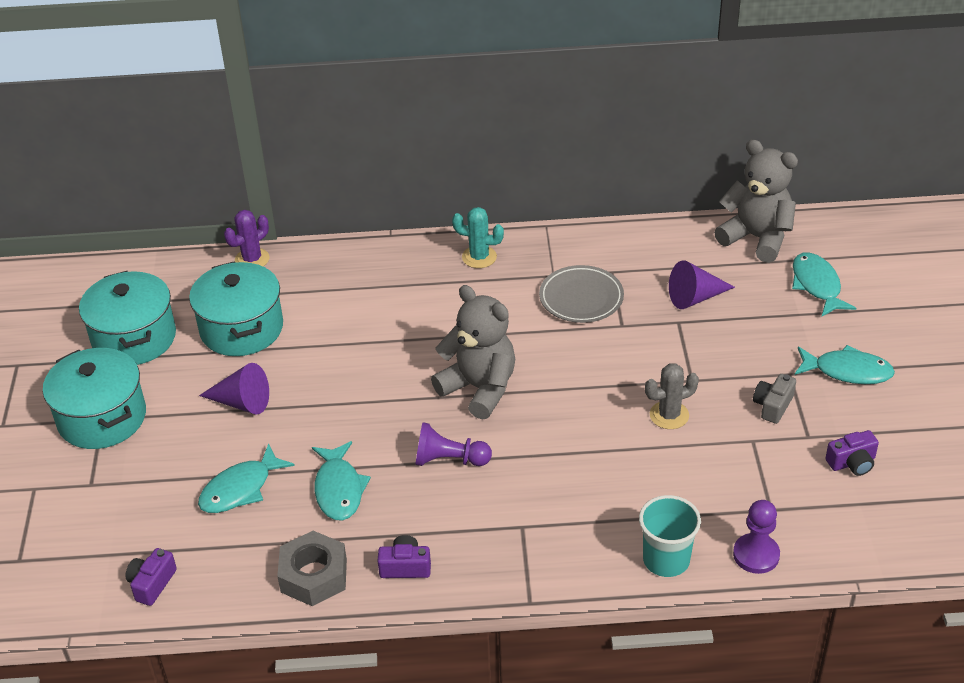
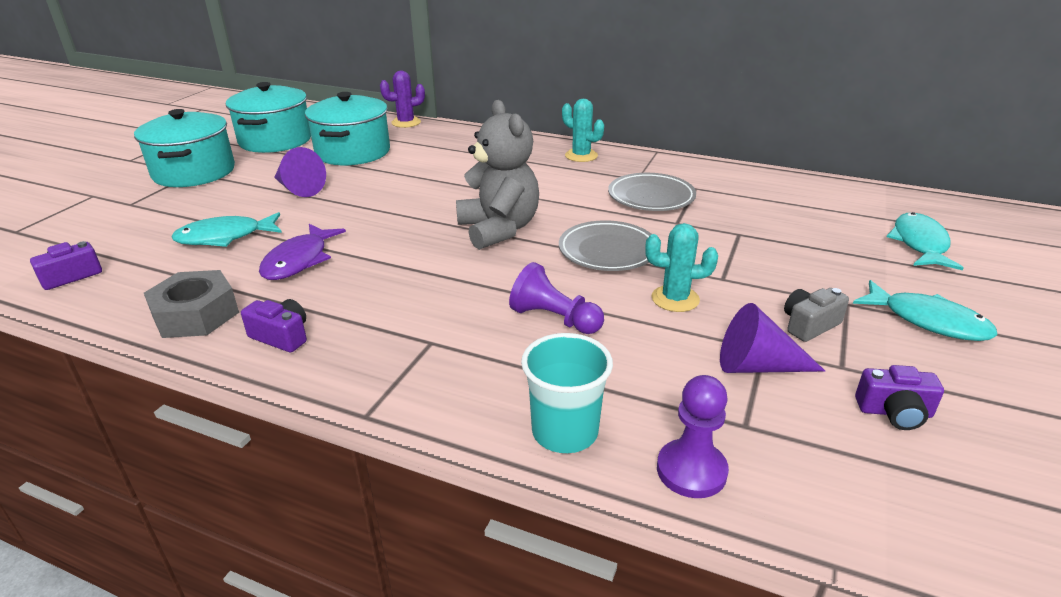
camera: 25 degrees right, 10 degrees down
turquoise fish [312,441,371,521] -> purple fish [259,224,346,280]
purple pawn [415,423,492,466] -> purple pawn moved to [509,262,604,334]
grey cactus [645,363,699,429] -> turquoise cactus [645,223,718,312]
purple cone [669,260,735,309] -> purple cone moved to [720,303,825,373]
grey teddy bear [714,140,798,263] -> none
none -> grey plate [559,220,651,271]

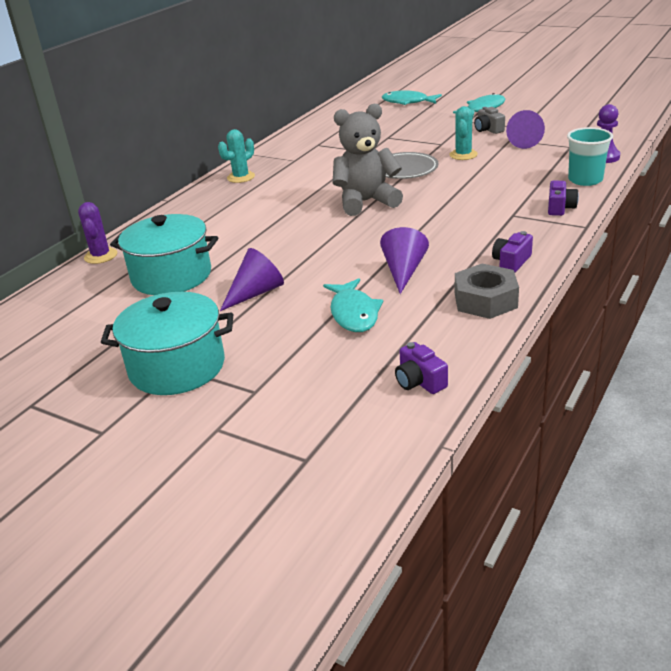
camera: 80 degrees left, 0 degrees up
turquoise pot [226,82,311,153] -> none
purple fish [259,224,346,280] -> purple cone [380,227,429,294]
purple pawn [509,262,604,334] -> none
grey plate [608,173,696,211] -> none
purple camera [855,365,944,430] -> purple camera moved to [548,181,579,216]

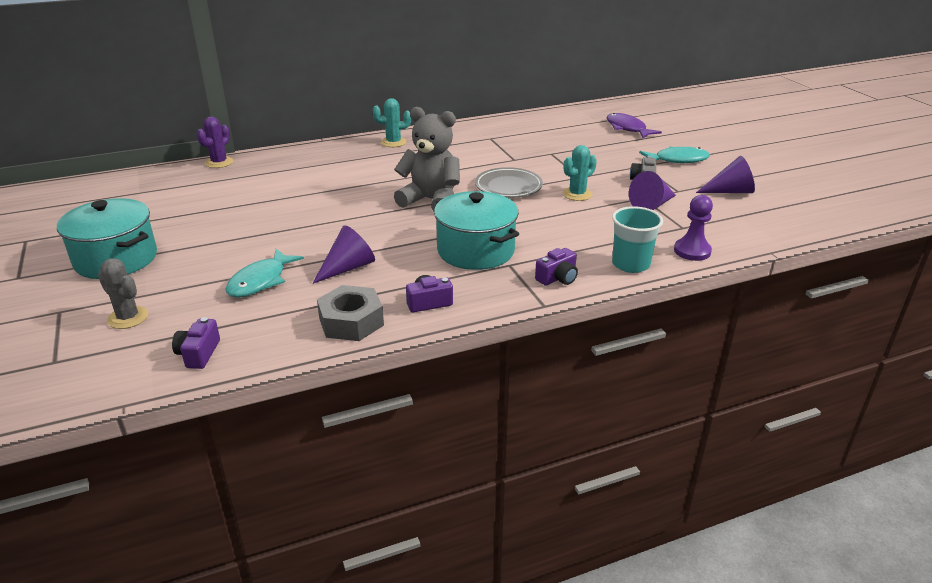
camera: 35 degrees right, 0 degrees up
turquoise pot [110,214,218,295] -> turquoise pot moved to [434,191,519,270]
purple cone [220,248,284,311] -> purple cone moved to [696,156,755,193]
turquoise fish [382,90,442,105] -> purple fish [607,113,662,138]
none -> grey cactus [98,258,149,329]

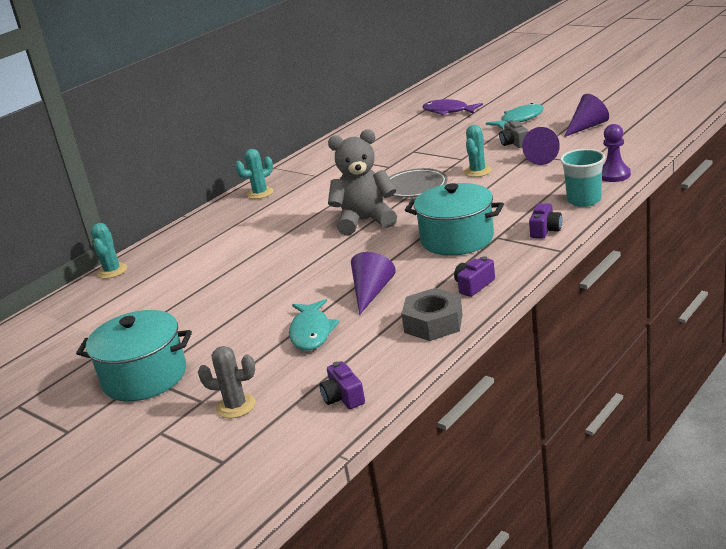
camera: 25 degrees left, 5 degrees down
purple cactus [196,117,233,168] -> turquoise cactus [91,223,127,279]

